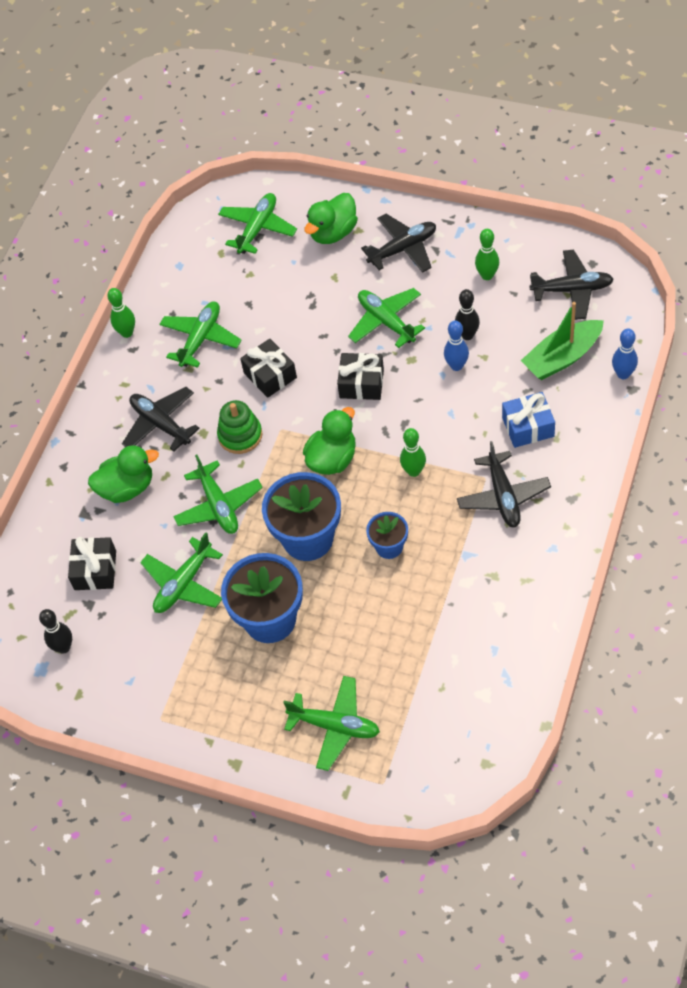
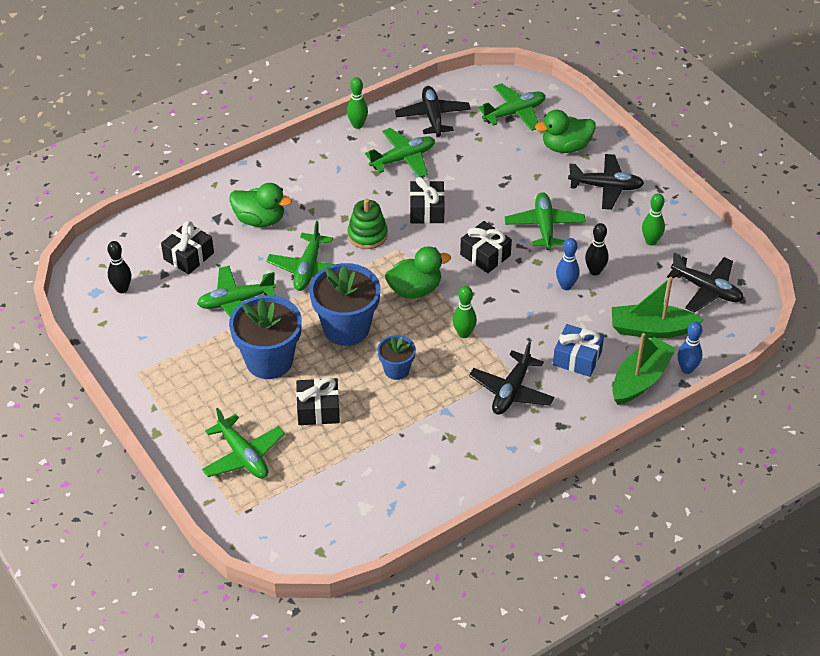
camera: 30 degrees right, 10 degrees down
black plane [122,387,200,452] -> black plane moved to [395,86,471,137]
none -> black gift [296,377,340,425]
none -> green boat [613,333,676,405]

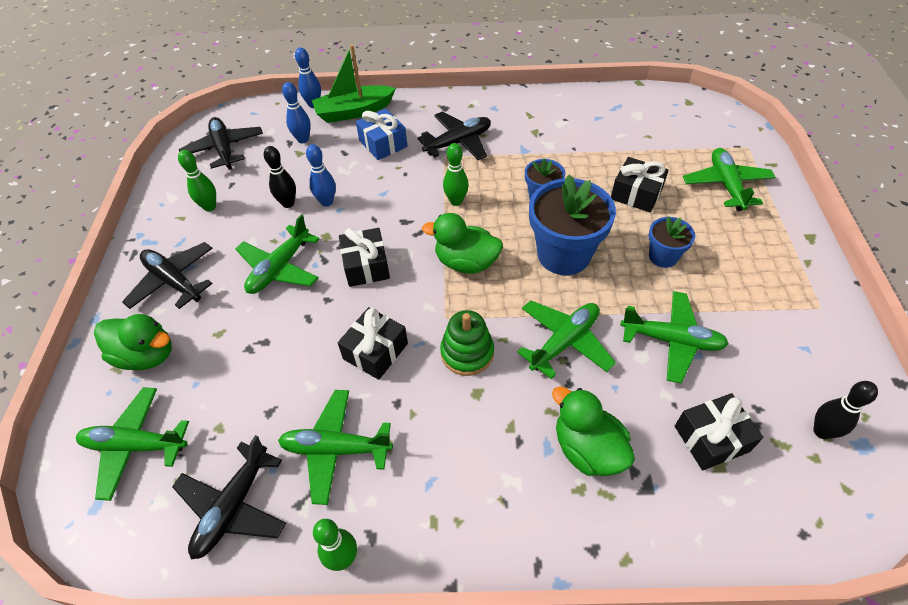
camera: 145 degrees left, 5 degrees up
blue flower pot [229,295,302,379] -> blue flower pot [649,216,695,268], size x0.53
green boat [612,277,703,338] -> blue bowling pin [282,82,311,143]

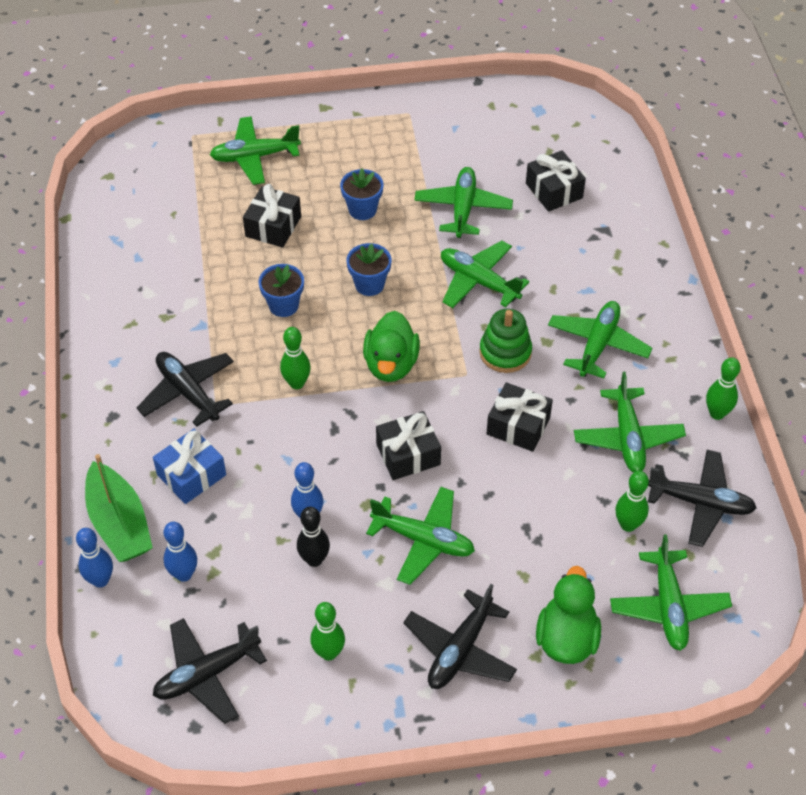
camera: 100 degrees left, 0 degrees up
blue flower pot [529,175,616,275] -> blue flower pot [347,243,392,296], size x0.53
green duck [552,386,635,476] -> none
black bowling pin [813,381,878,439] -> none
none -> green plane [548,301,652,378]
none -> green bowling pin [615,471,649,532]

